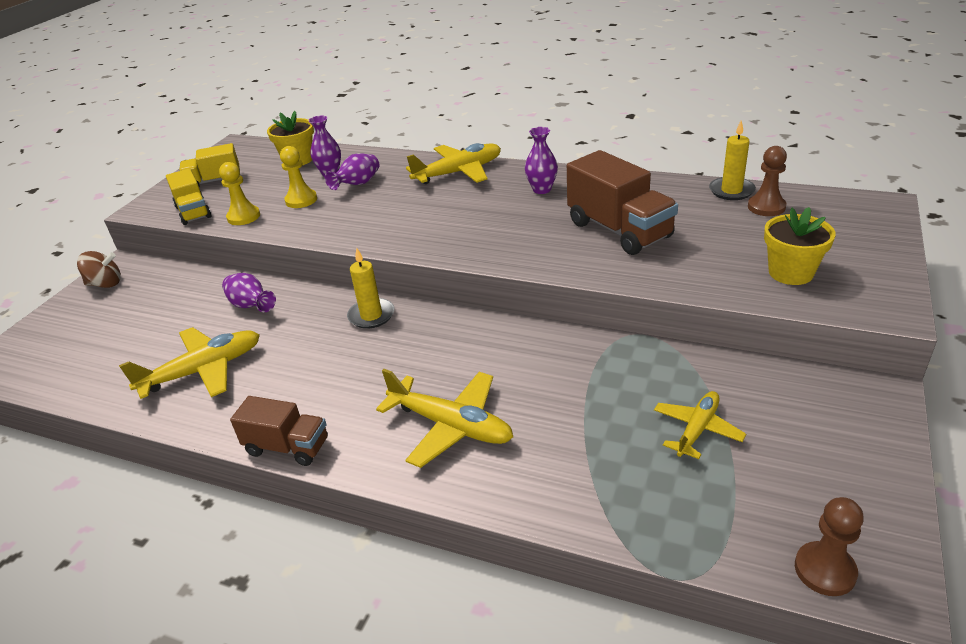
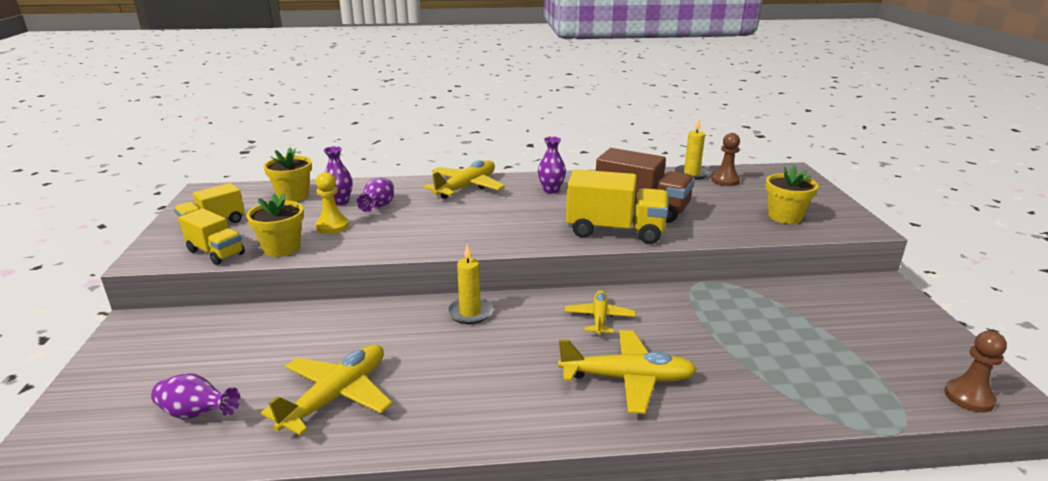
camera: 30 degrees left, 10 degrees down
brown spinning top [77,251,121,288] -> none
yellow pawn [219,162,260,225] -> yellow flower pot [246,193,304,257]
purple vase [222,273,276,312] -> purple vase moved to [151,373,240,419]
brown truck [230,396,328,466] -> none
yellow plane [654,391,746,459] -> yellow plane moved to [565,290,636,335]
none -> yellow truck [566,169,669,244]

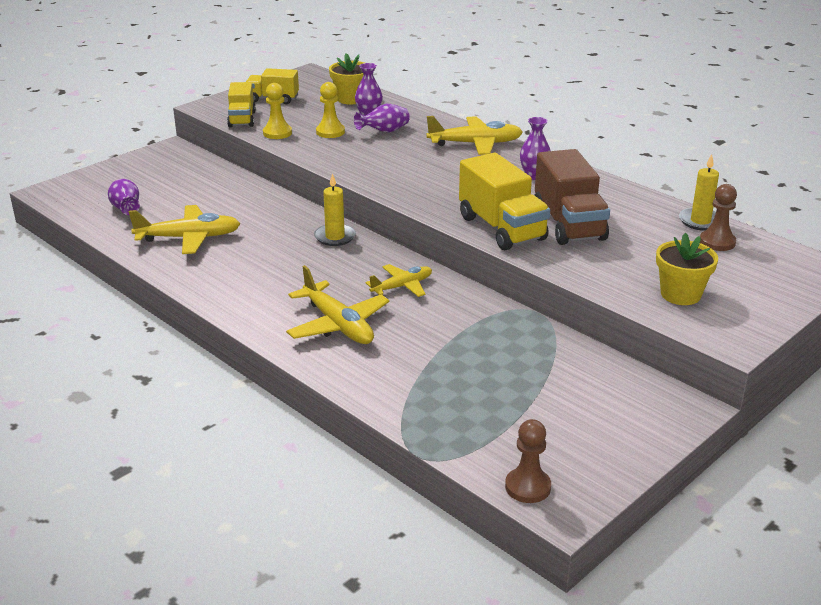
camera: 50 degrees right, 5 degrees up
yellow flower pot [246,193,304,257] -> yellow pawn [263,83,292,139]

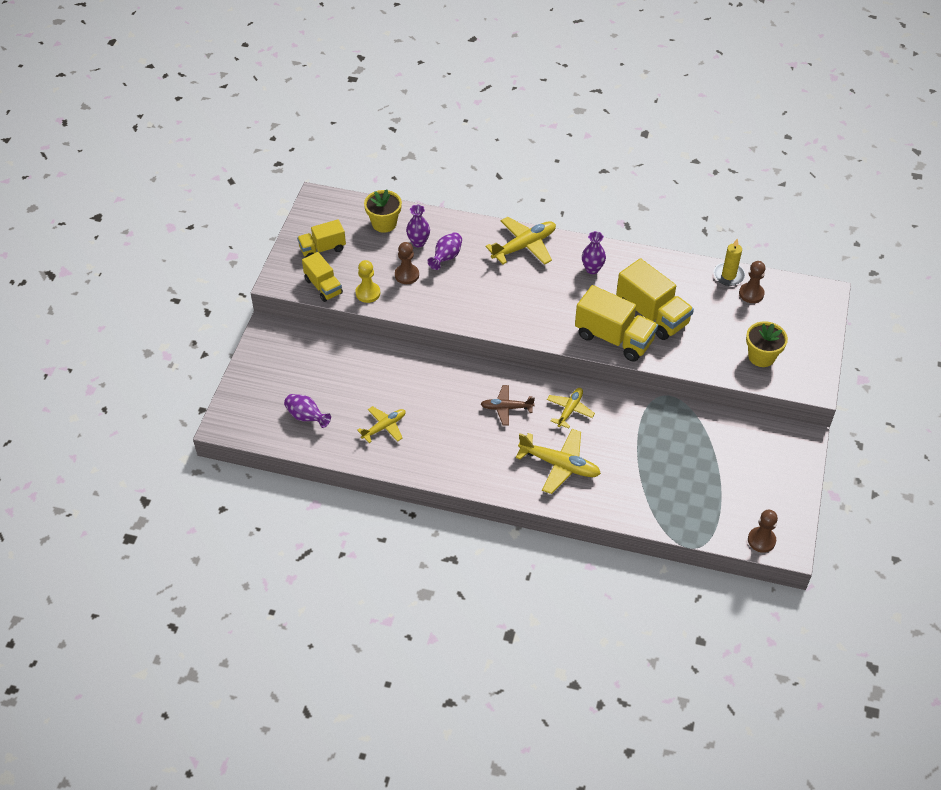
camera: 30 degrees left, 20 degrees up
yellow plane [129,205,240,254] -> yellow plane [357,406,406,443], size x0.63
yellow candle [314,173,356,246] -> none
yellow pawn [316,82,345,138] -> brown pawn [395,242,419,284]
brown truck [535,149,610,245] -> yellow truck [616,258,694,340]
none -> brown plane [481,385,535,426]

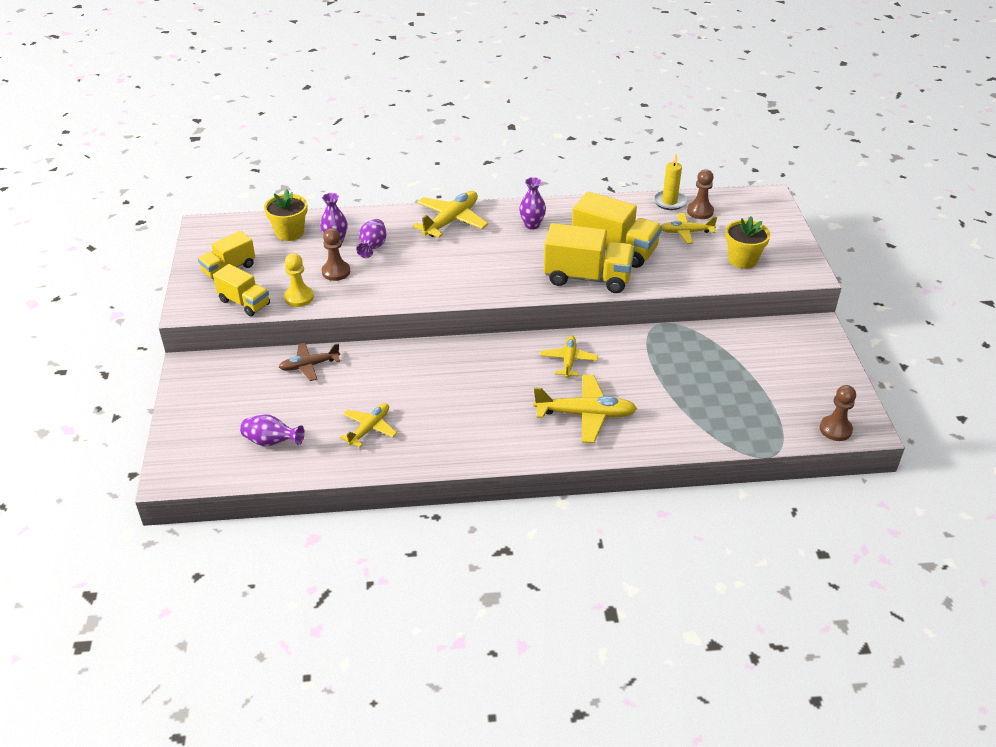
camera: 20 degrees left, 10 degrees down
brown plane [481,385,535,426] -> brown plane moved to [279,343,340,381]
none -> yellow plane [662,213,717,244]

